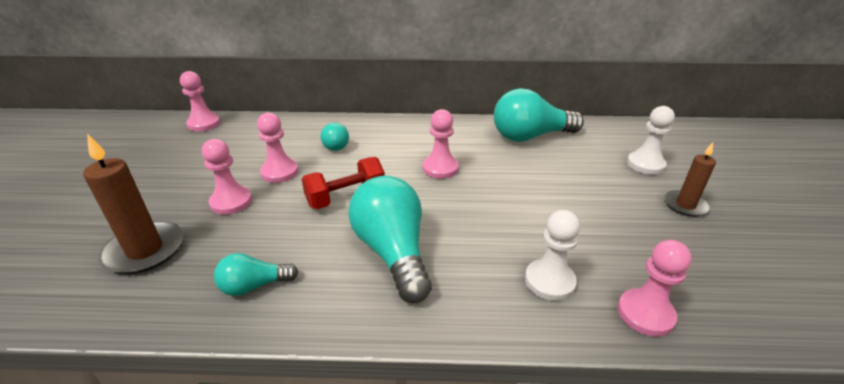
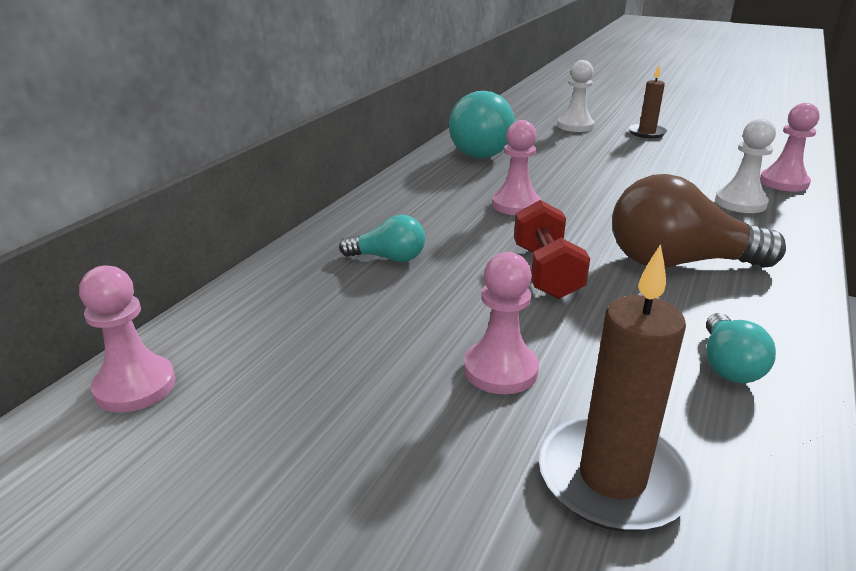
camera: 65 degrees left, 5 degrees down
pink pawn [257,113,298,183] -> none
turquoise light bulb [348,176,432,303] -> brown light bulb [612,174,786,268]

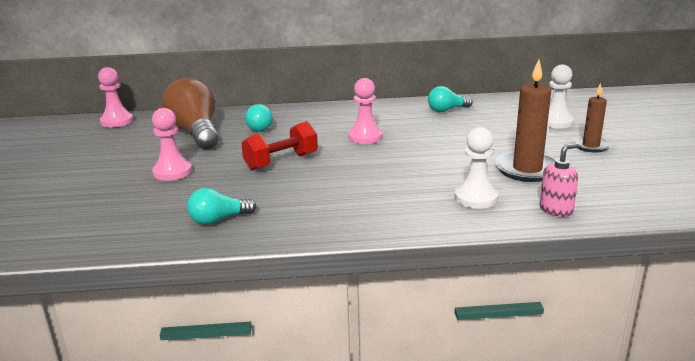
camera: 60 degrees right, 5 degrees down
turquoise light bulb [449,91,515,159] -> turquoise light bulb [428,86,473,112], size x0.52
brown candle [539,244,695,532] -> brown candle moved to [495,59,556,182]
brown light bulb [612,174,786,268] -> brown light bulb moved to [161,78,219,149]
pink pawn [760,103,820,192] -> pink soap dispenser [540,143,579,217]

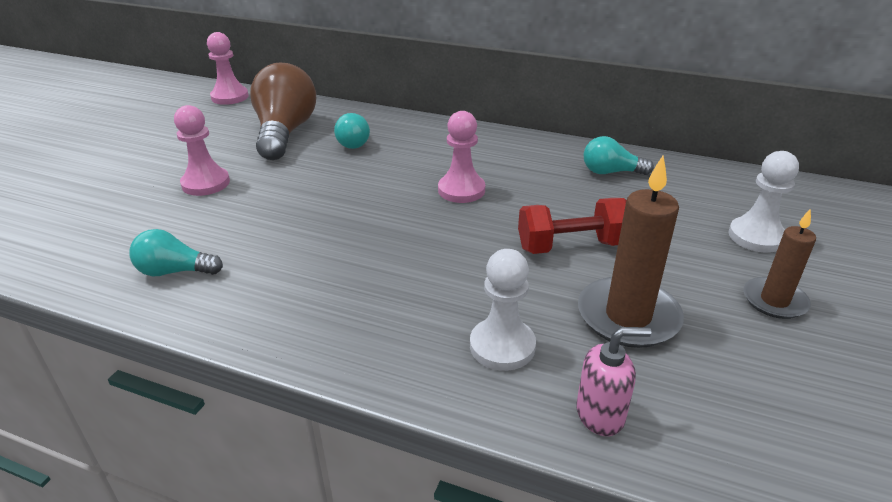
camera: 25 degrees right, 10 degrees up
red dumbbell [241,121,318,170] -> red dumbbell moved to [518,198,626,254]

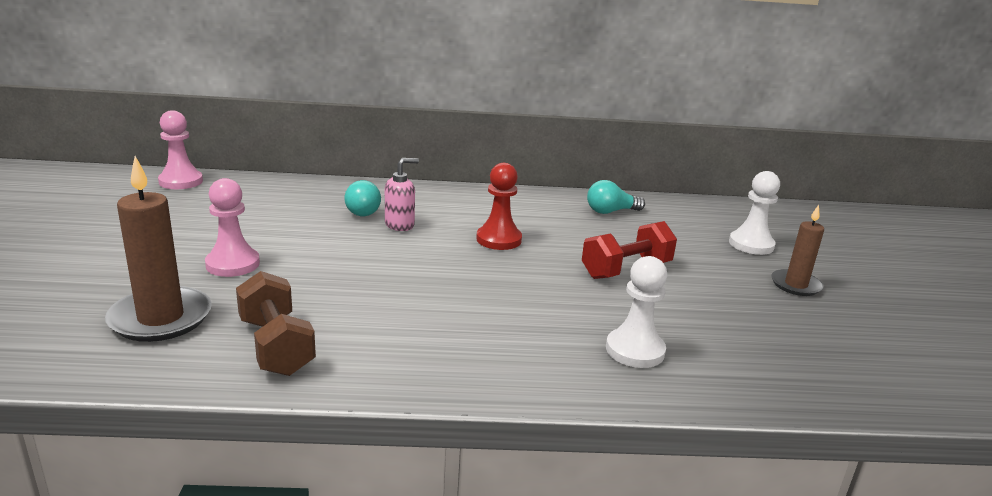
camera: 25 degrees left, 10 degrees down
turquoise light bulb [130,229,223,276] -> brown dumbbell [236,271,316,376]
brown light bulb [250,63,316,160] -> none
pink pawn [438,111,485,203] -> red pawn [476,163,522,250]
pink soap dispenser [576,327,651,436] -> pink soap dispenser moved to [385,158,419,231]
brown candle [578,156,684,348] -> brown candle moved to [105,156,212,342]

